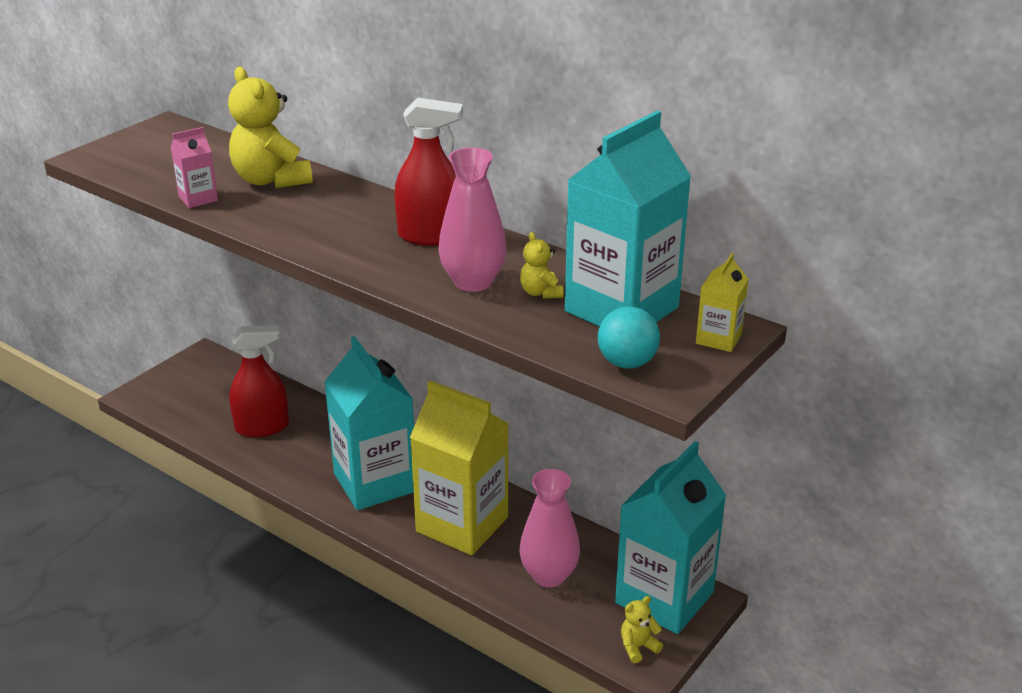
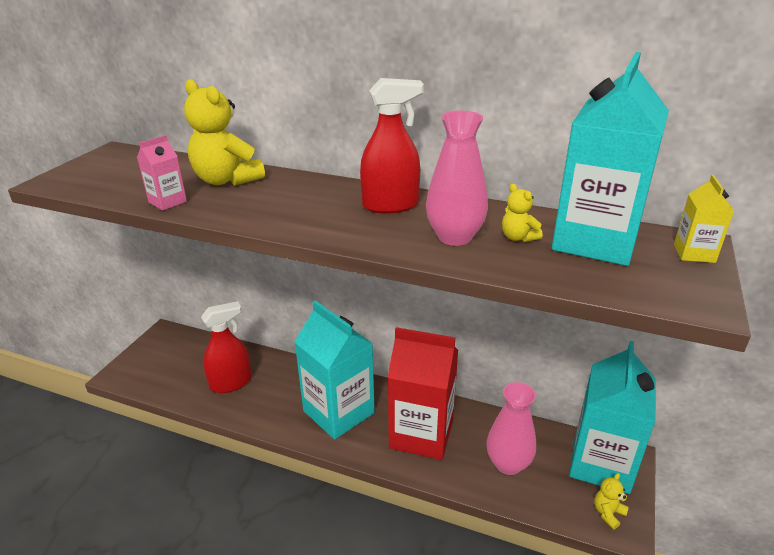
camera: 15 degrees left, 0 degrees up
yellow carton [410,381,509,555] -> red carton [387,327,458,460]
turquoise ball [598,306,660,369] -> none

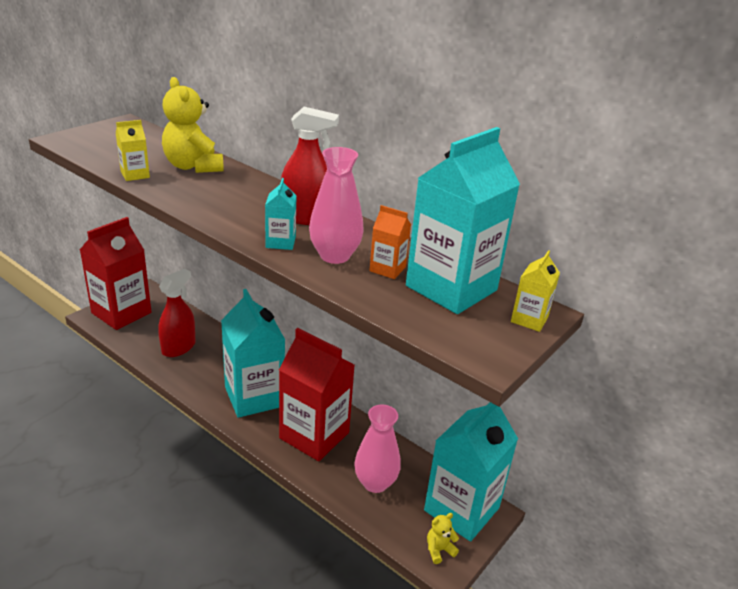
camera: 15 degrees right, 0 degrees up
pink carton [137,135,187,211] -> yellow carton [116,120,150,181]
red spray bottle [201,301,252,393] -> red spray bottle turned 45 degrees counterclockwise [158,269,196,357]
yellow teddy bear [502,184,543,242] -> orange carton [369,205,411,279]
none -> red carton [80,217,152,330]
none -> turquoise carton [265,178,297,250]

